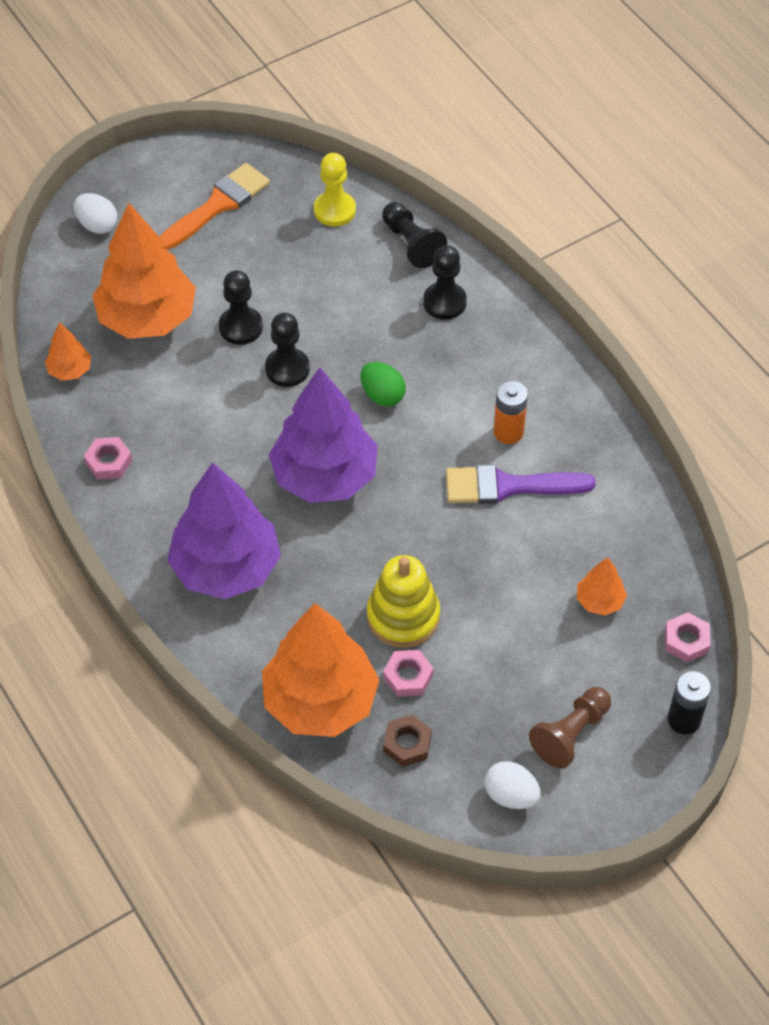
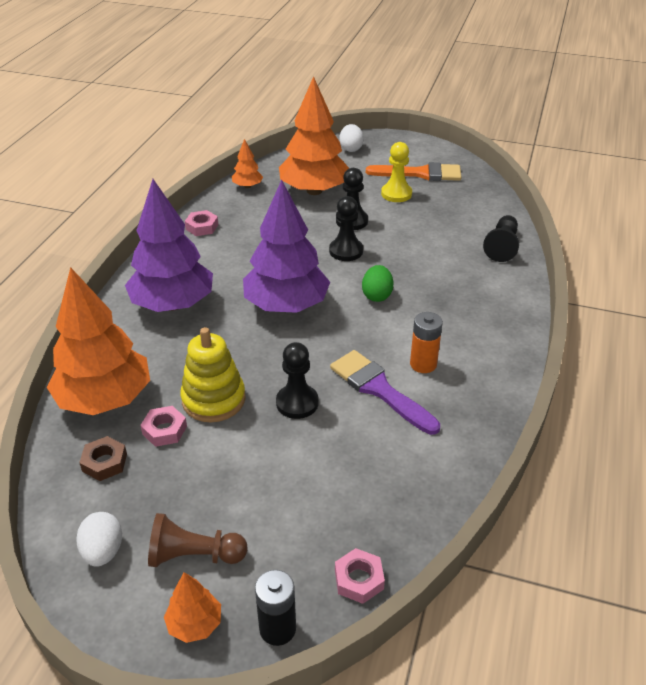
camera: 50 degrees right, 15 degrees down
yellow pawn [314,153,356,227] -> yellow pawn moved to [381,142,412,202]
black pawn [423,245,467,320] -> black pawn moved to [276,342,319,419]
orange tree [577,557,627,616] -> orange tree moved to [164,572,221,643]

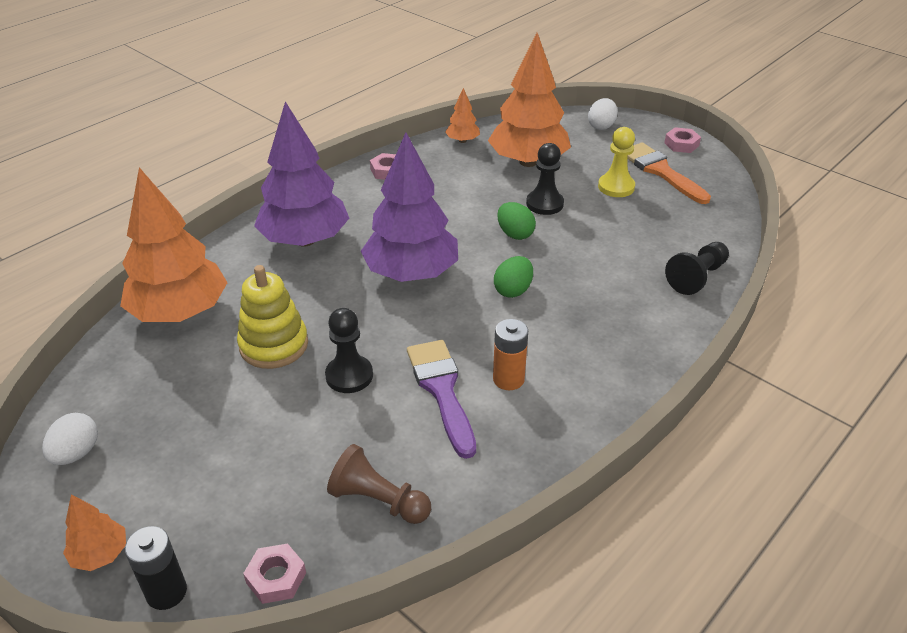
camera: 25 degrees right, 0 degrees up
brown nut [79,436,127,481] -> none
pink nut [140,406,187,447] -> pink nut moved to [664,127,701,153]
brown pawn [148,513,248,567] -> brown pawn moved to [327,444,431,524]
black pawn [329,196,363,261] -> green egg [497,202,536,240]
orange brush [366,162,462,181] -> orange brush turned 150 degrees counterclockwise [628,142,711,204]

